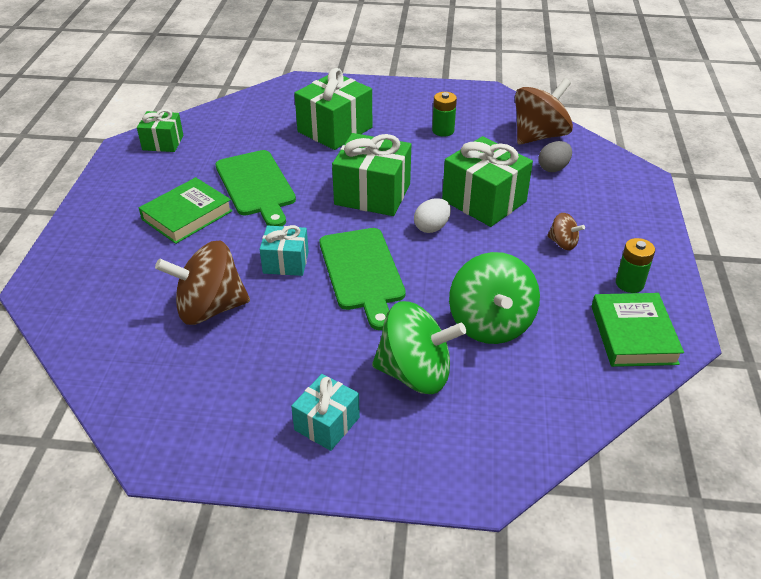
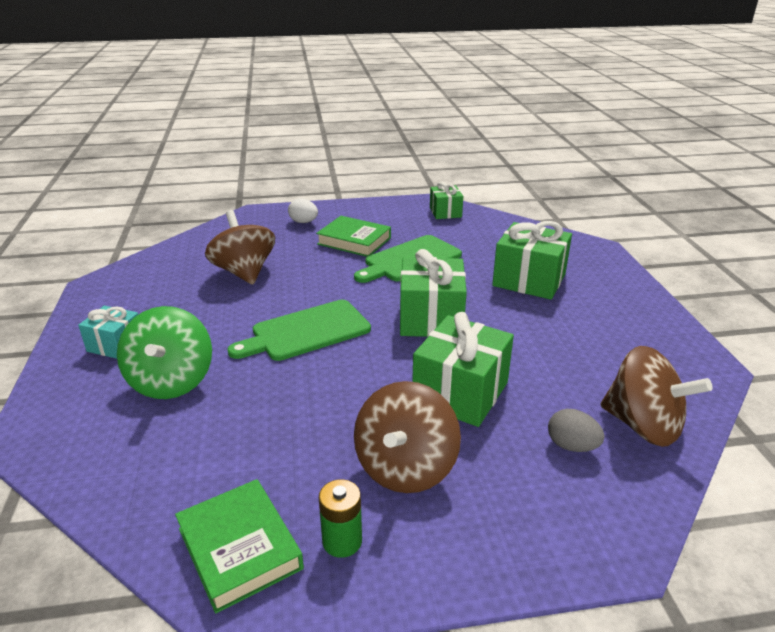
camera: 75 degrees right, 10 degrees down
turquoise gift [260,225,309,276] -> none
white egg [414,198,451,233] -> white egg moved to [288,198,318,223]
green battery [432,92,457,137] -> none
green spinning top [449,252,540,344] -> none
brown spinning top [547,213,585,250] -> brown spinning top [354,381,461,493], size x2.10
green book [591,293,684,367] -> green book turned 75 degrees clockwise [175,479,304,613]

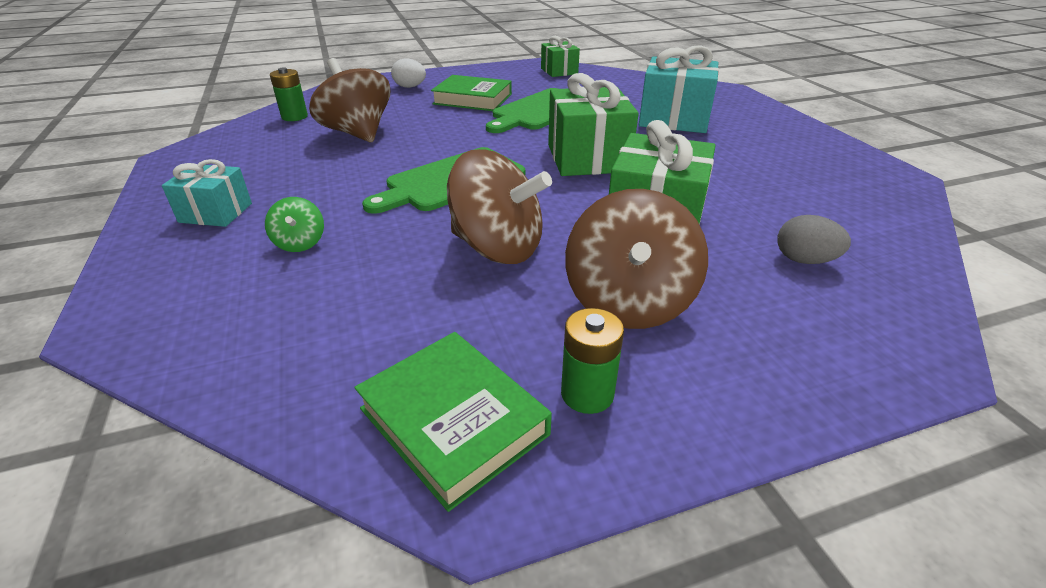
camera: 10 degrees left, 5 degrees up
green spinning top [117,306,212,399] -> green spinning top [265,197,324,252], size x0.48
green gift [492,221,572,300] -> turquoise gift [639,46,719,133]
brown spinning top [601,346,713,447] -> brown spinning top moved to [447,149,552,264]
none -> green battery [270,68,308,121]

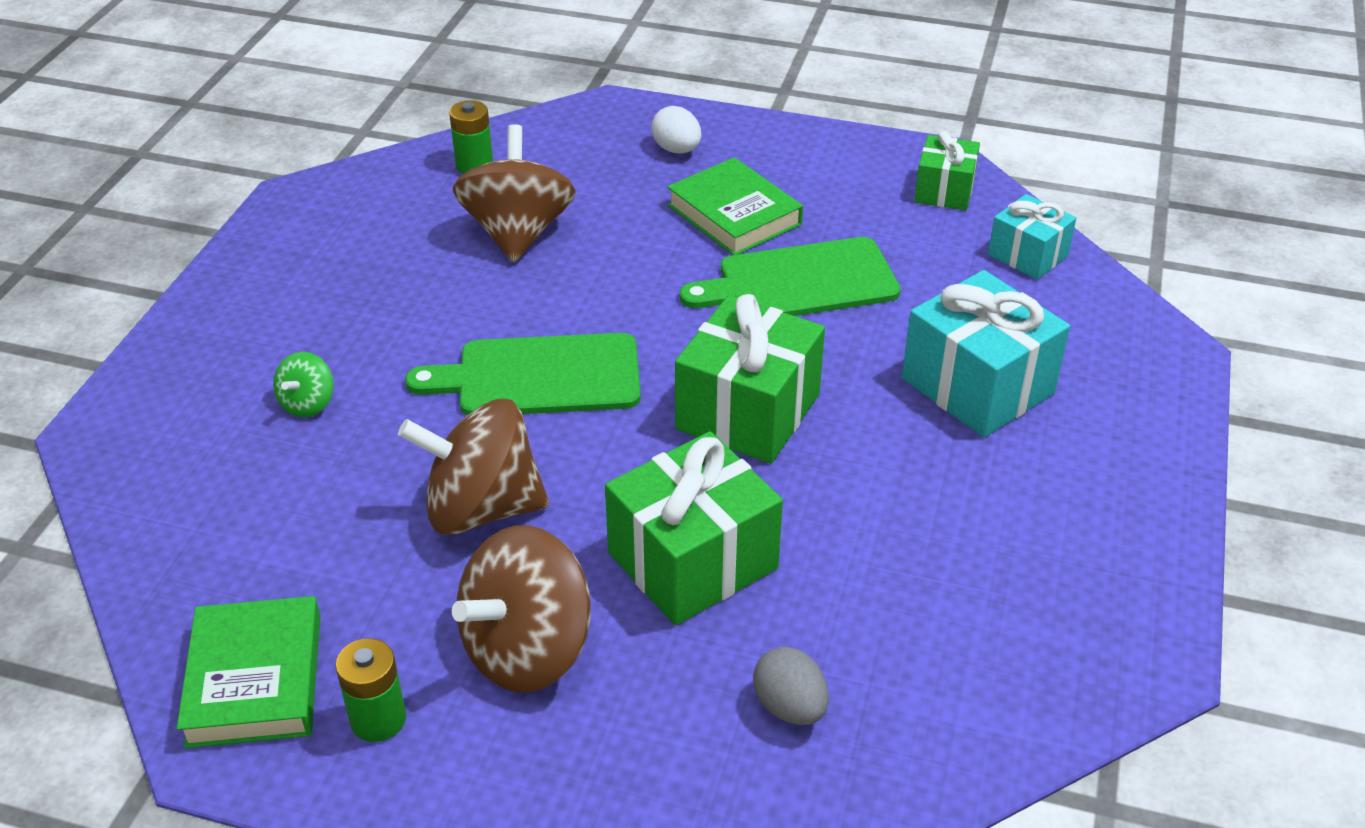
camera: 35 degrees right, 5 degrees up
turquoise gift [162,159,252,227] -> turquoise gift moved to [988,194,1076,280]
brown spinning top [447,149,552,264] -> brown spinning top turned 120 degrees clockwise [398,399,549,535]

